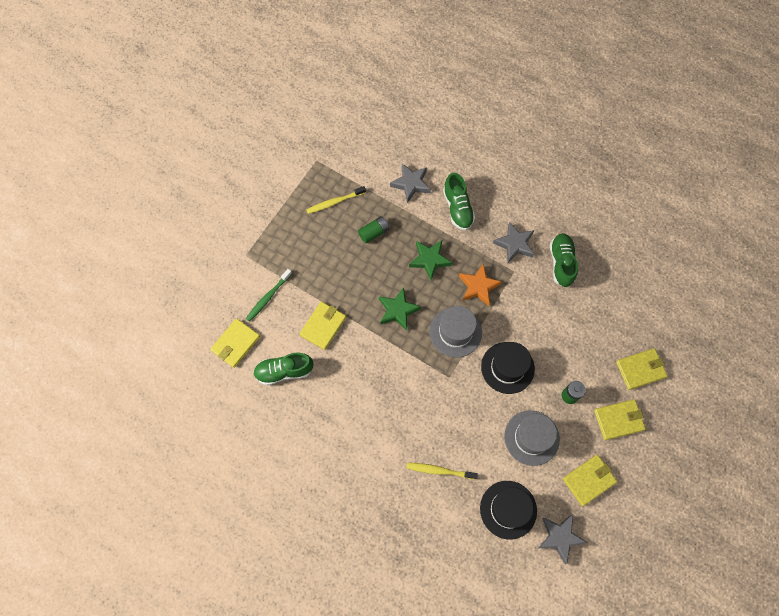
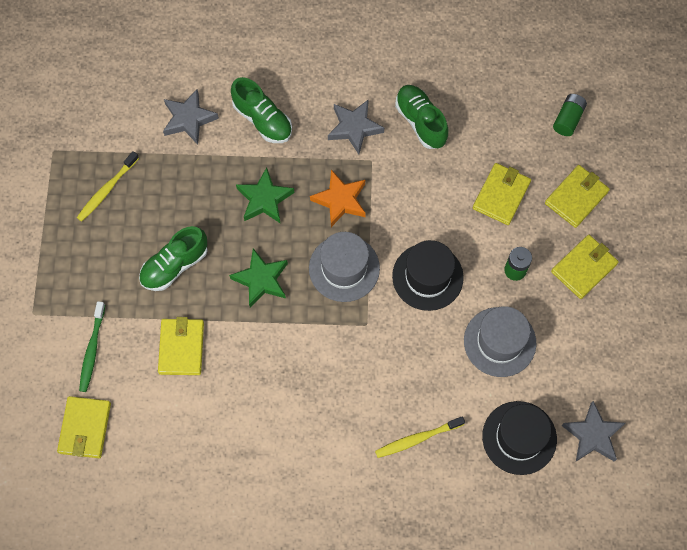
camera: 30 degrees left, 0 degrees up
green shoe [253,352,313,385] -> green shoe moved to [139,226,208,291]
green battery [358,216,389,244] -> green battery moved to [553,94,587,136]
yellow wallet [563,455,617,506] -> yellow wallet moved to [473,163,531,225]

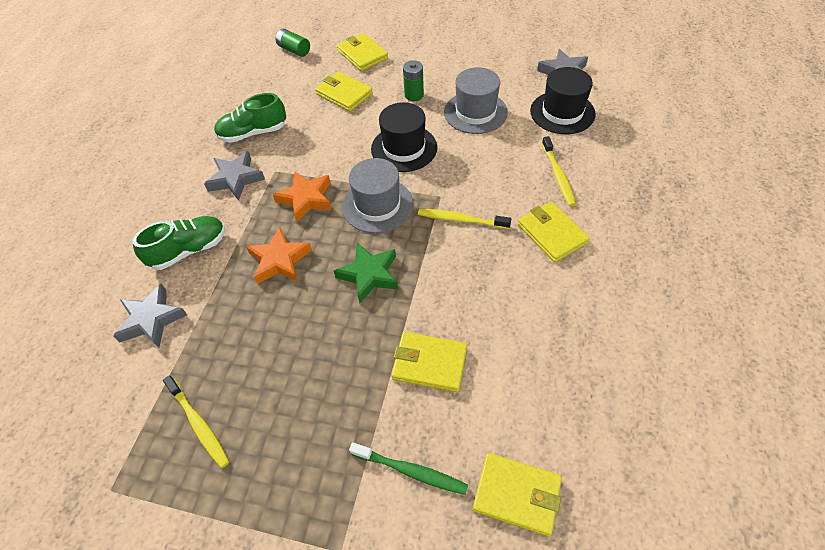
camera: 75 degrees left, 15 degrees down
green shoe [139,226,208,291] -> none
green star [236,167,294,223] -> orange star [246,227,312,284]
yellow wallet [551,235,619,299] -> yellow wallet moved to [518,202,590,262]
none -> yellow toothbrush [418,209,511,229]

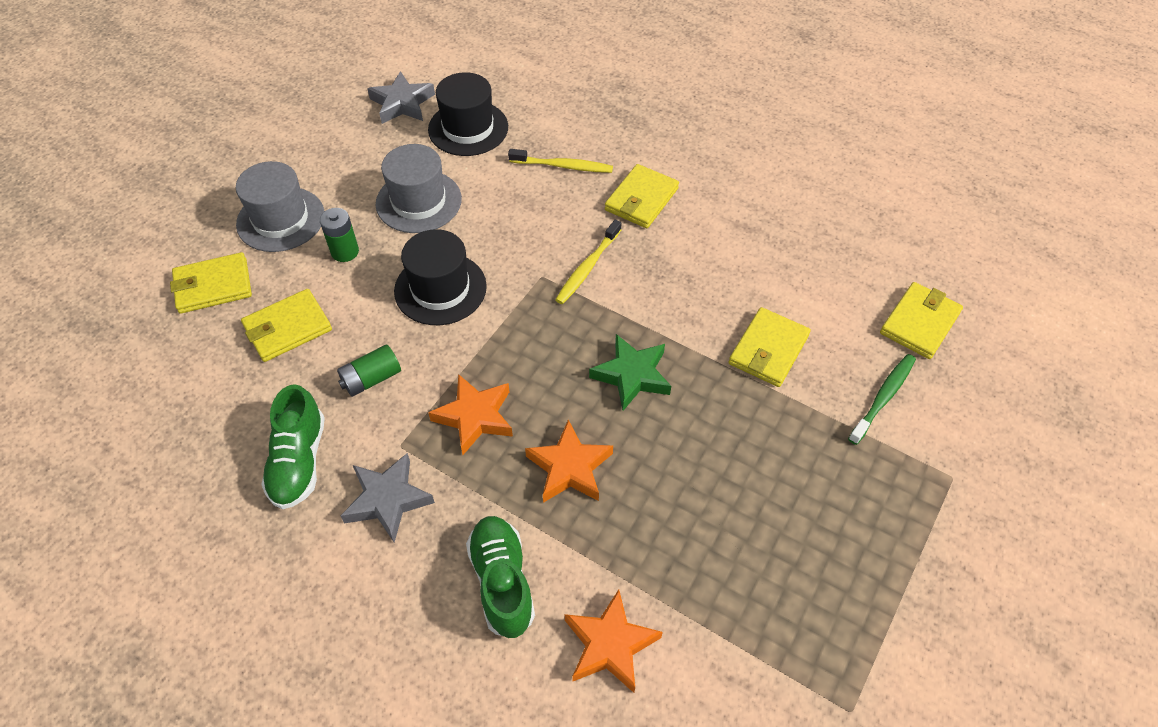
camera: 75 degrees left, 0 degrees up
grey star [113,284,187,348] -> orange star [565,589,663,693]
yellow toothbrush [163,375,230,468] -> none
green battery [275,29,310,57] -> green battery moved to [337,344,401,397]
grey hat [342,158,413,233] -> grey hat moved to [236,161,325,252]
yellow wallet [518,202,590,262] -> yellow wallet turned 45 degrees counterclockwise [605,164,679,228]

